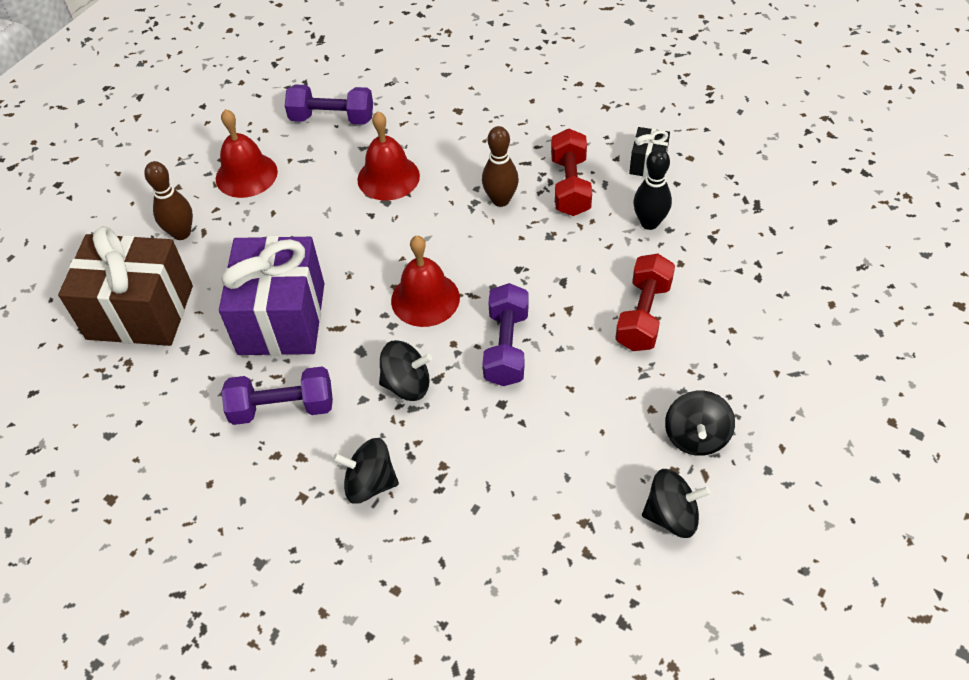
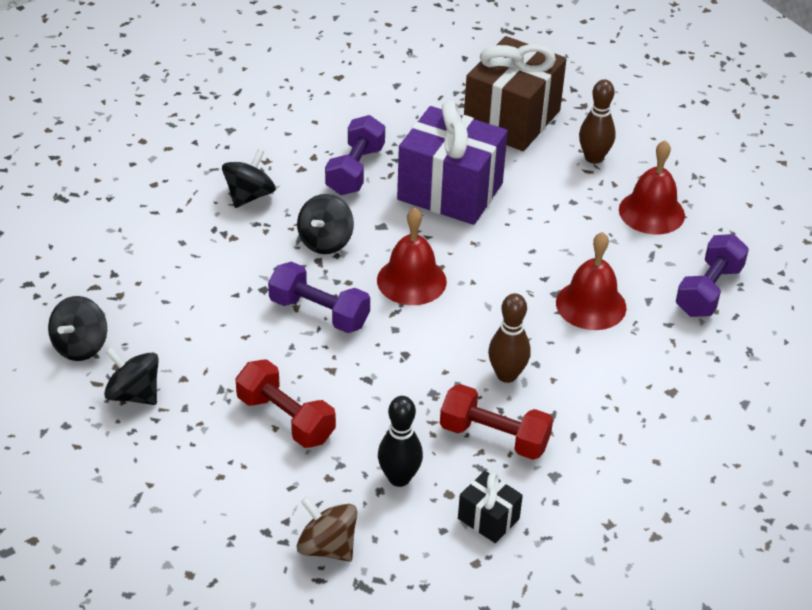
camera: 110 degrees right, 10 degrees down
none -> brown spinning top [297,497,357,562]

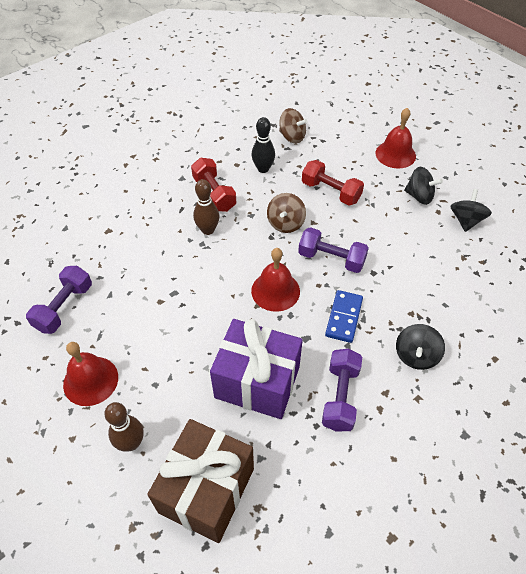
camera: 175 degrees right, 10 degrees up
black spinning top [297,194,354,254] -> blue domino [325,290,363,343]
red dumbbell [440,384,553,460] -> red dumbbell turned 45 degrees clockwise [191,158,236,212]
black gift [458,471,523,543] -> none
red bell [556,232,627,330] -> red bell moved to [375,108,416,168]
none -> brown spinning top [267,193,306,233]

